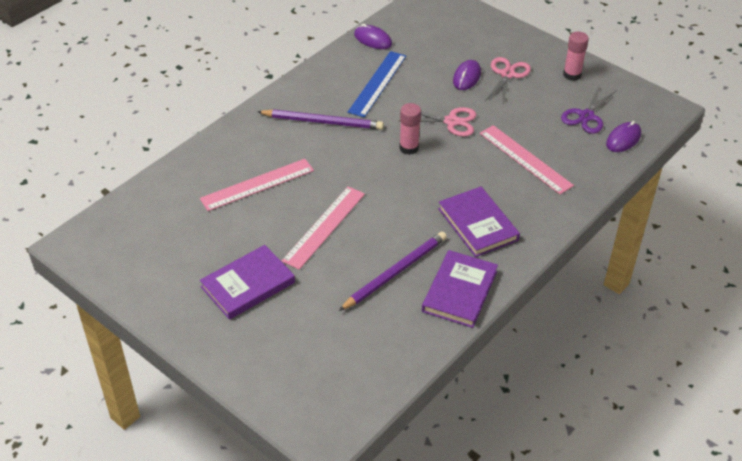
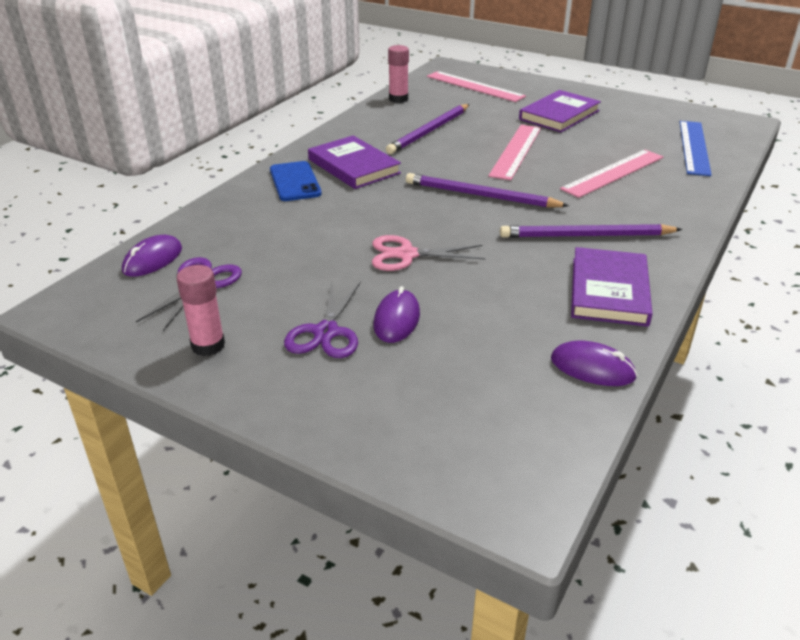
camera: 170 degrees right, 10 degrees down
blue ruler [348,51,406,118] -> blue ruler moved to [680,121,712,176]
pink glue stick [399,103,421,155] -> pink glue stick moved to [388,45,409,103]
purple book [422,250,498,328] -> purple book moved to [571,247,652,327]
pink ruler [480,125,574,194] -> pink ruler moved to [427,71,526,102]
pink scissors [485,57,531,105] -> purple scissors [284,280,361,358]
none -> blue phone [270,161,322,201]
none -> purple pencil [406,173,569,208]

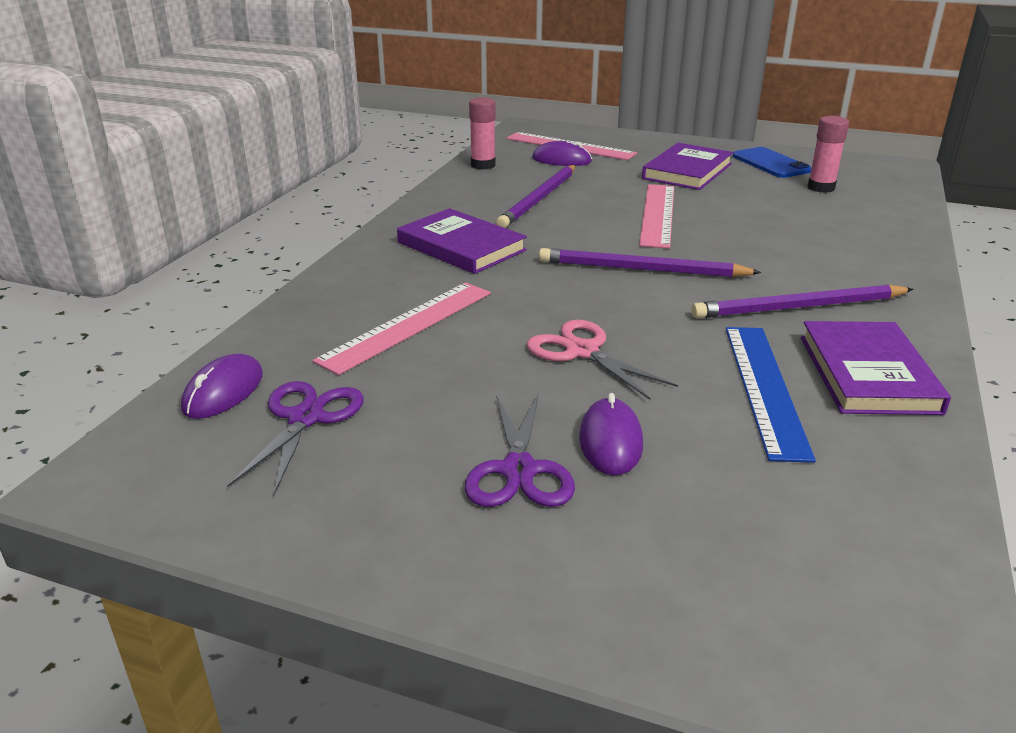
camera: 10 degrees left, 5 degrees down
pink glue stick [177,265,225,356] -> pink glue stick moved to [807,116,849,193]
blue phone [270,161,322,201] -> blue phone moved to [733,147,812,178]
pink scissors [372,235,485,271] -> pink scissors turned 60 degrees clockwise [527,320,678,400]
purple mouse [551,340,637,386] -> purple mouse moved to [532,141,592,166]
pink ruler [560,150,663,198] -> pink ruler moved to [313,283,491,375]
blue ruler [680,121,712,176] -> blue ruler moved to [726,327,816,463]

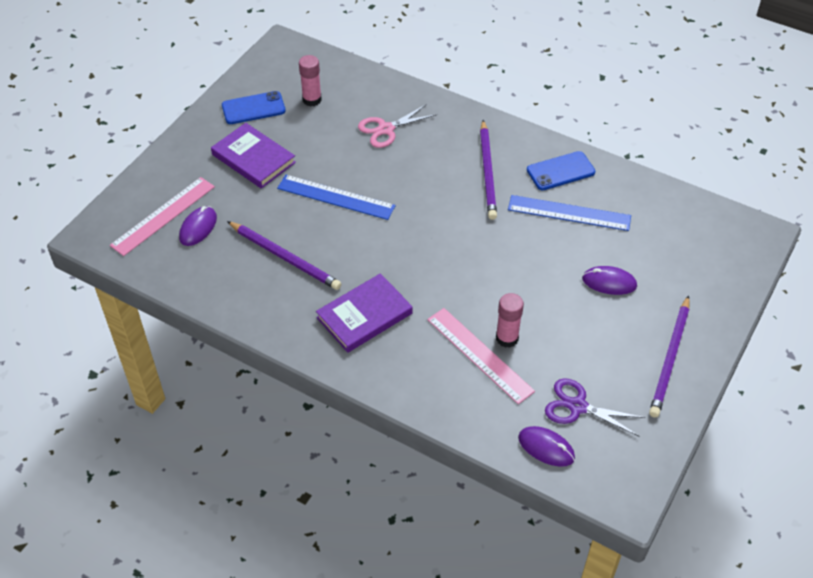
camera: 80 degrees left, 20 degrees up
purple scissors [465,393,575,507] -> none
pink glue stick [469,97,496,170] -> pink glue stick moved to [496,293,524,348]
pink scissors [527,320,678,400] -> pink scissors moved to [358,104,437,148]
purple pencil [539,248,761,277] -> purple pencil moved to [649,295,689,418]
pink ruler [639,184,674,249] -> blue ruler [277,175,396,220]
purple book [801,321,951,415] -> blue phone [527,151,595,190]

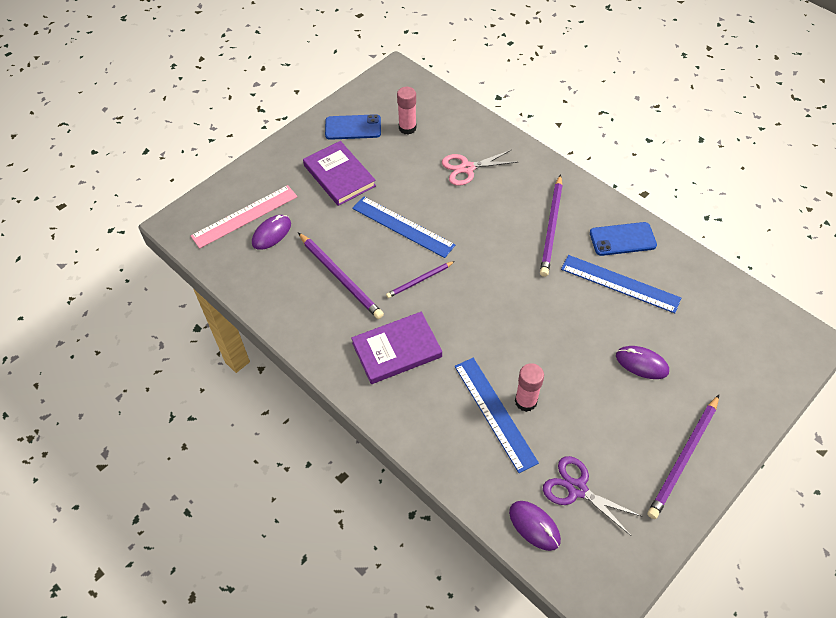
camera: 15 degrees right, 5 degrees up
pink ruler [427,308,535,404] -> blue ruler [455,358,539,473]
none -> purple pencil [386,261,455,298]

